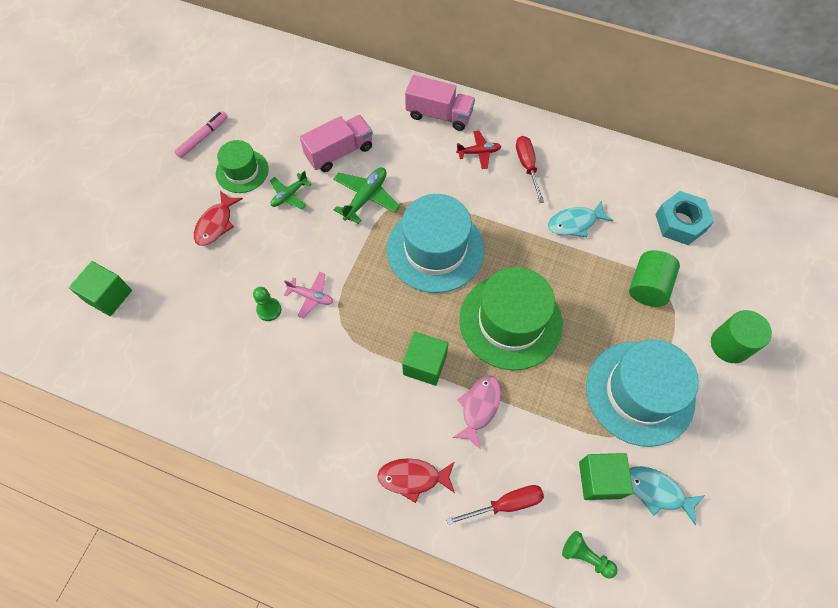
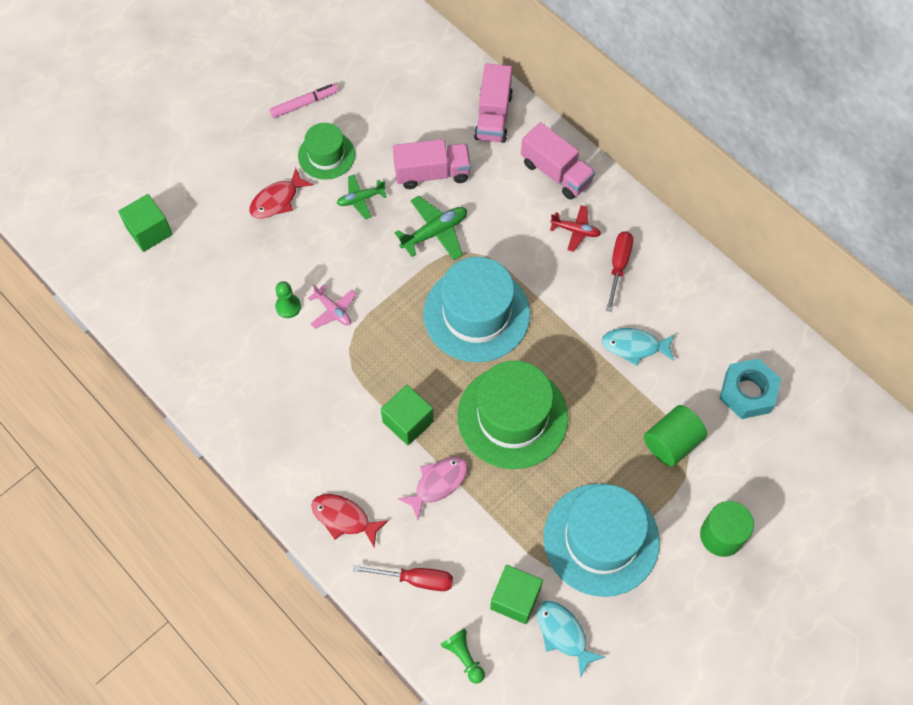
camera: 25 degrees right, 0 degrees up
none -> pink truck [474,63,513,143]

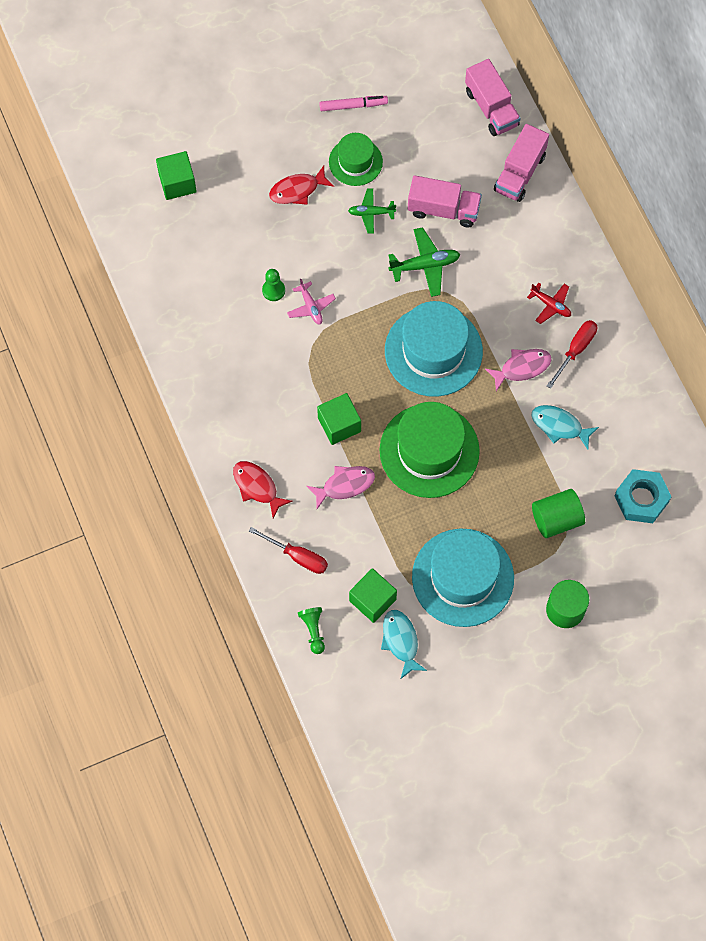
camera: 20 degrees right, 5 degrees up
pink truck [521,122,595,200] -> pink truck moved to [465,59,521,136]
none -> pink fish [485,349,552,391]

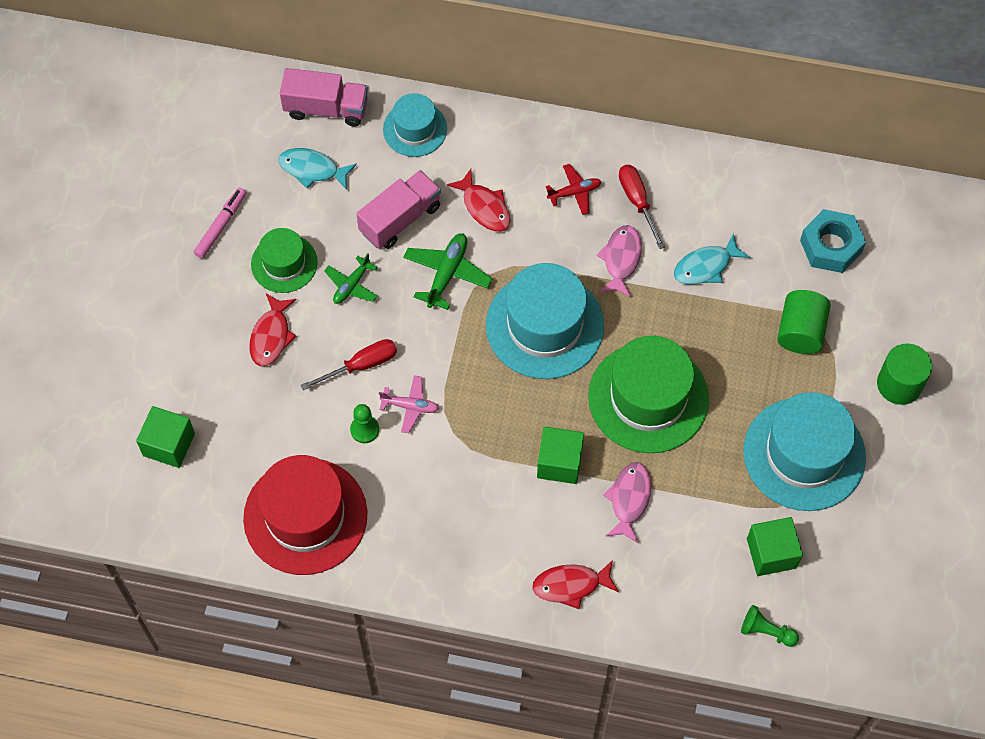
camera: 55 degrees left, 5 degrees down
red screwdriver [249,527,328,574] -> red screwdriver moved to [301,339,397,390]
turquoise fish [381,610,427,679] -> turquoise fish moved to [278,148,357,190]
pink truck [494,124,549,202] -> turquoise hat [383,93,447,157]
none -> red hat [243,455,367,575]
none -> red fish [447,169,511,232]

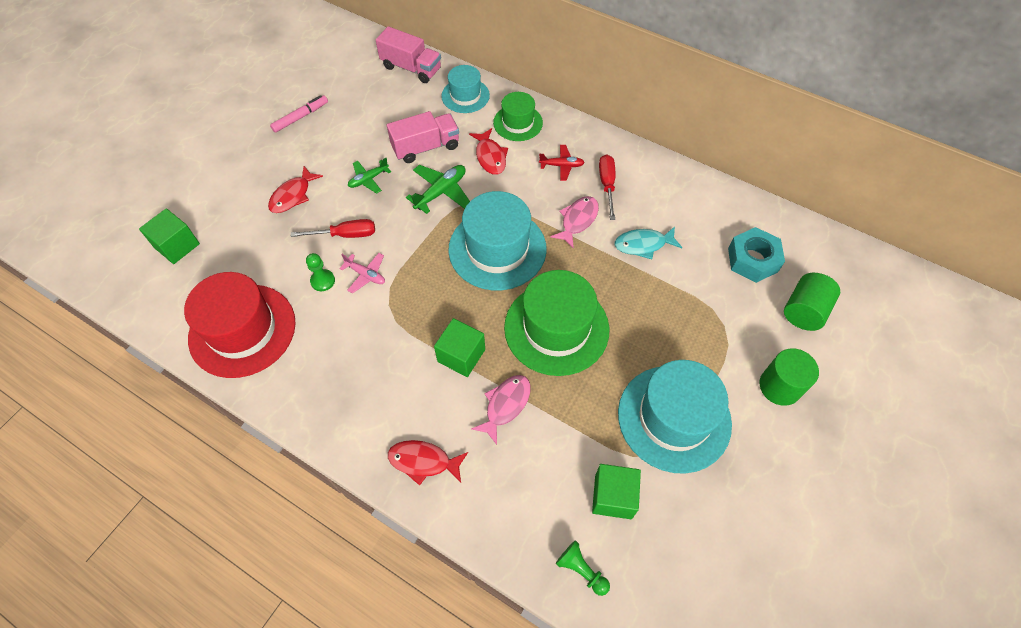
camera: 20 degrees right, 5 degrees down
green hat [251,228,318,293] -> green hat moved to [493,92,543,141]
turquoise fish [278,148,357,190] -> none
green cylinder [777,290,831,354] -> green cylinder moved to [784,273,840,331]

